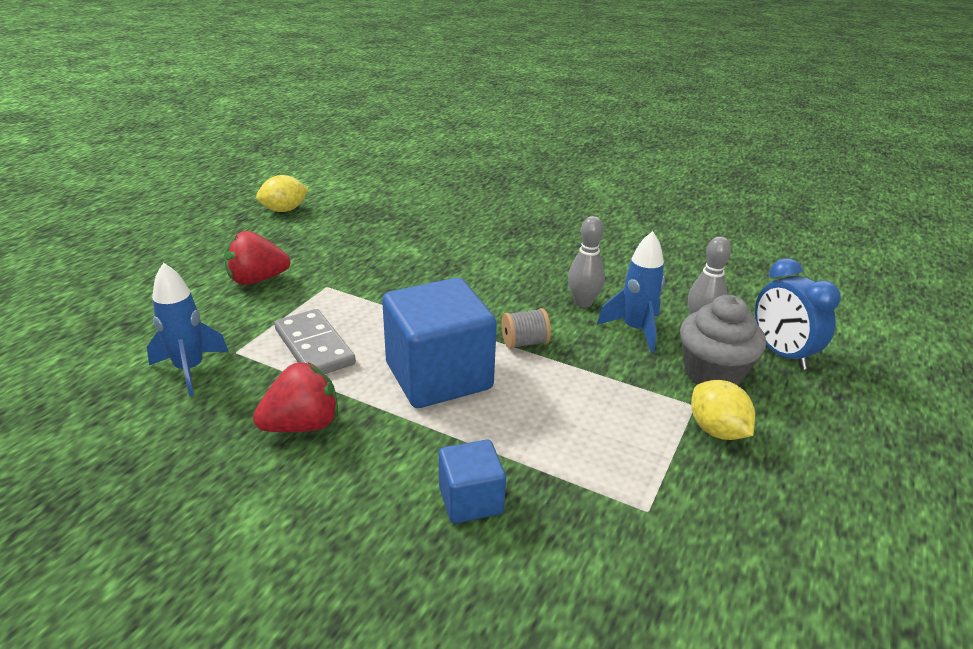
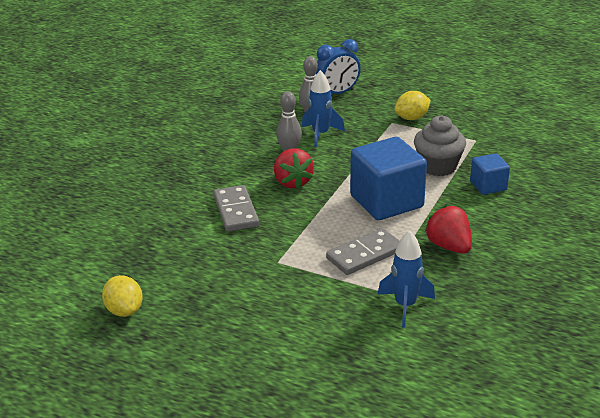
camera: 90 degrees left, 0 degrees up
red strawberry [224,231,291,285] -> red strawberry moved to [274,148,314,189]
grey spool [501,308,551,349] -> none
grey cupcake [680,295,766,386] -> grey cupcake moved to [414,116,466,176]
none -> grey domino [213,185,259,231]

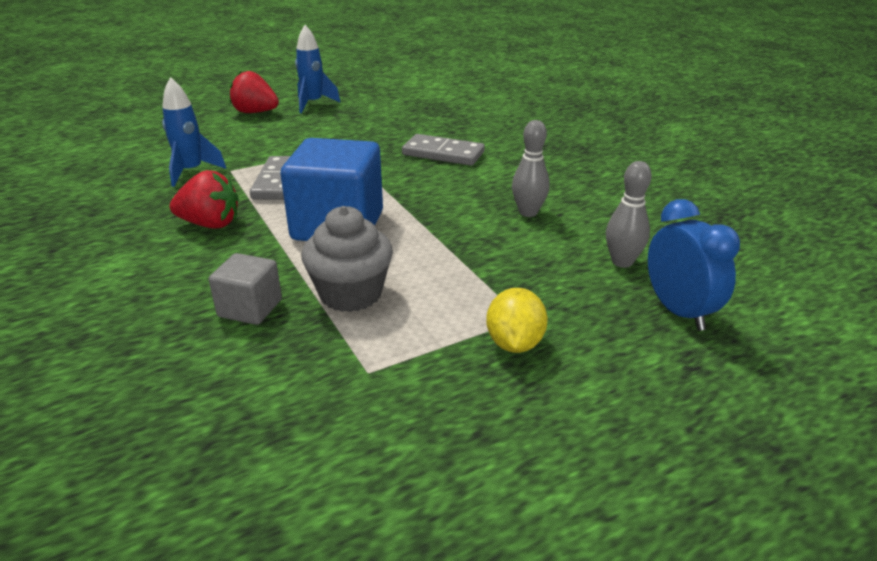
camera: 125 degrees right, 0 degrees up
yellow lemon [102,275,143,317] -> none
red strawberry [274,148,314,189] -> red strawberry moved to [229,71,279,113]
blue rocket [302,70,345,147] -> blue rocket moved to [295,25,341,113]
blue clock [316,39,361,94] -> blue clock turned 150 degrees clockwise [648,199,740,331]
blue cube [470,153,510,195] -> grey cube [209,253,282,325]

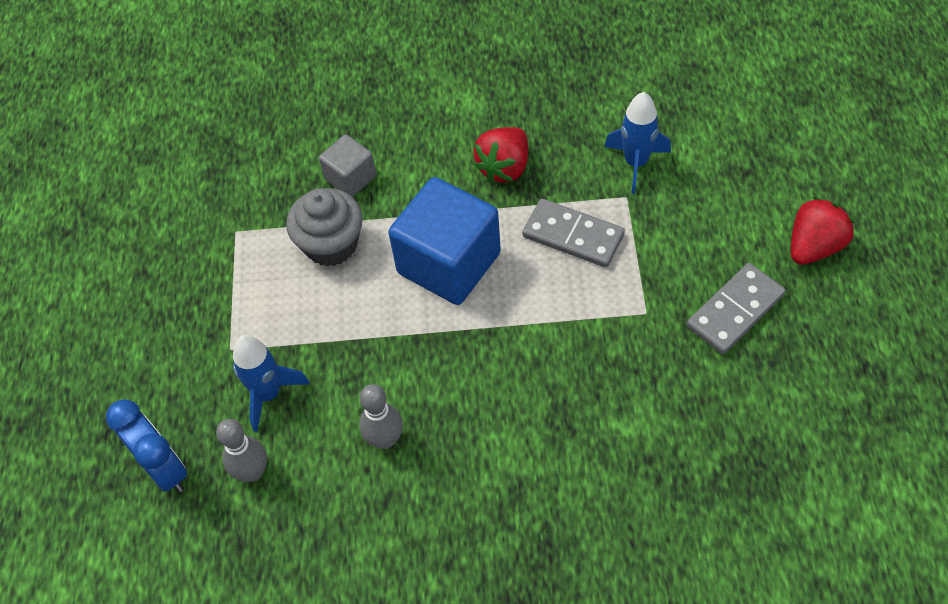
camera: 120 degrees right, 25 degrees up
blue rocket [295,25,341,113] -> blue rocket moved to [233,335,310,432]
grey domino [402,134,485,166] -> grey domino moved to [687,263,786,354]
yellow lemon [486,288,548,353] -> none
blue clock [648,199,740,331] -> blue clock turned 135 degrees counterclockwise [106,399,187,492]

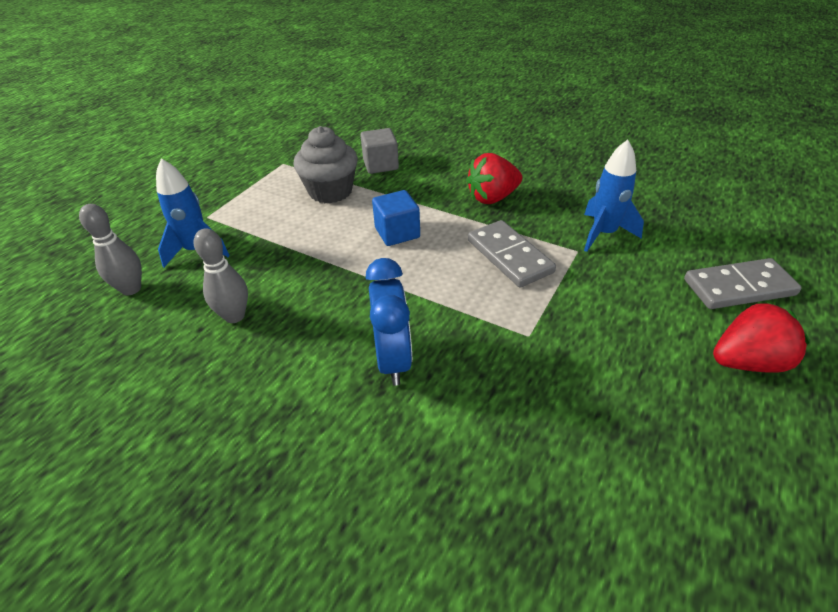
camera: 30 degrees right, 15 degrees down
blue clock [106,399,187,492] -> blue clock moved to [366,258,412,386]
blue cube [388,177,501,305] -> blue cube [372,190,420,246], size x0.52
grey domino [687,263,786,354] -> grey domino moved to [684,258,802,309]

